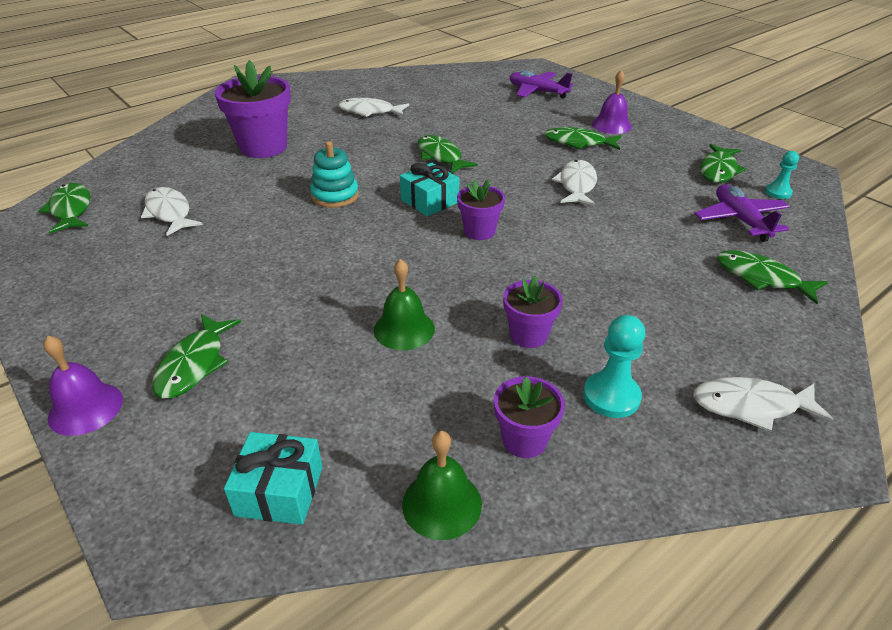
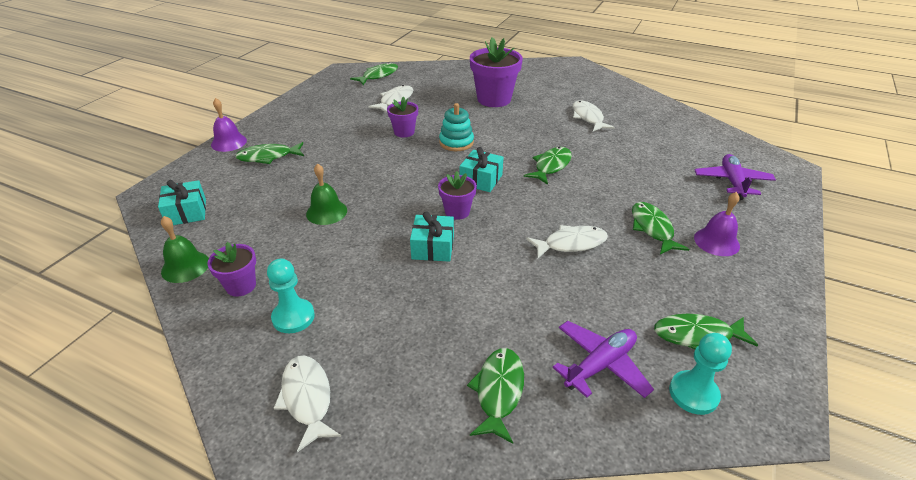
camera: 65 degrees right, 0 degrees up
purple flower pot [503,276,563,348] -> purple flower pot moved to [387,96,418,137]
turquoise pawn [765,151,799,199] -> turquoise pawn [669,333,732,415], size x1.55
none -> turquoise gift [410,211,454,262]

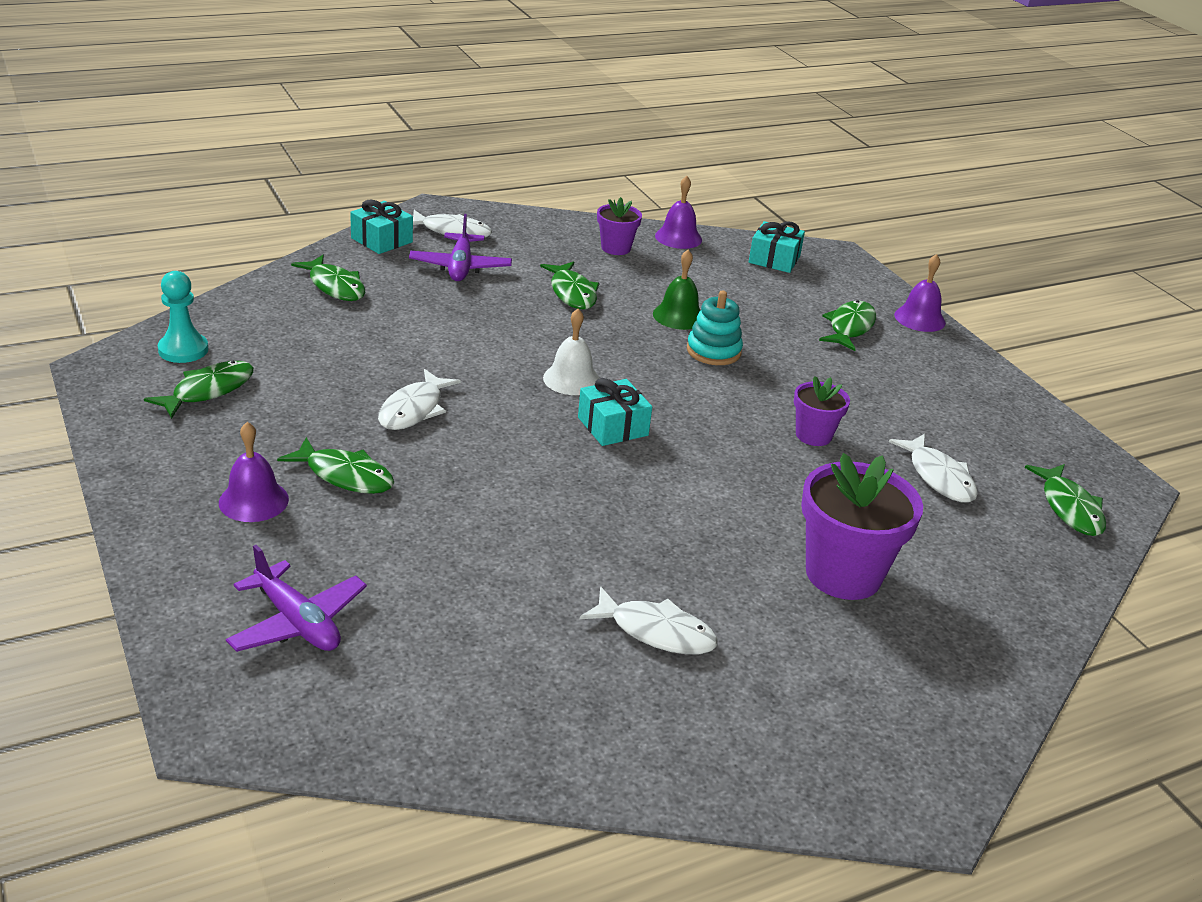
camera: 125 degrees right, 5 degrees down
green bell [161,216,209,283] -> purple bell [655,176,702,249]
turquoise pawn [267,259,315,333] -> none
turquoise gift [410,211,454,262] -> turquoise gift moved to [350,200,413,254]
purple flower pot [438,171,477,220] -> white bell [543,309,600,395]
turquoise stacking toy [439,103,474,151] -> turquoise stacking toy moved to [687,291,743,365]
green fish [524,147,572,185] -> green fish moved to [540,261,599,310]
purple plane [553,321,654,398] -> purple plane moved to [409,214,512,281]

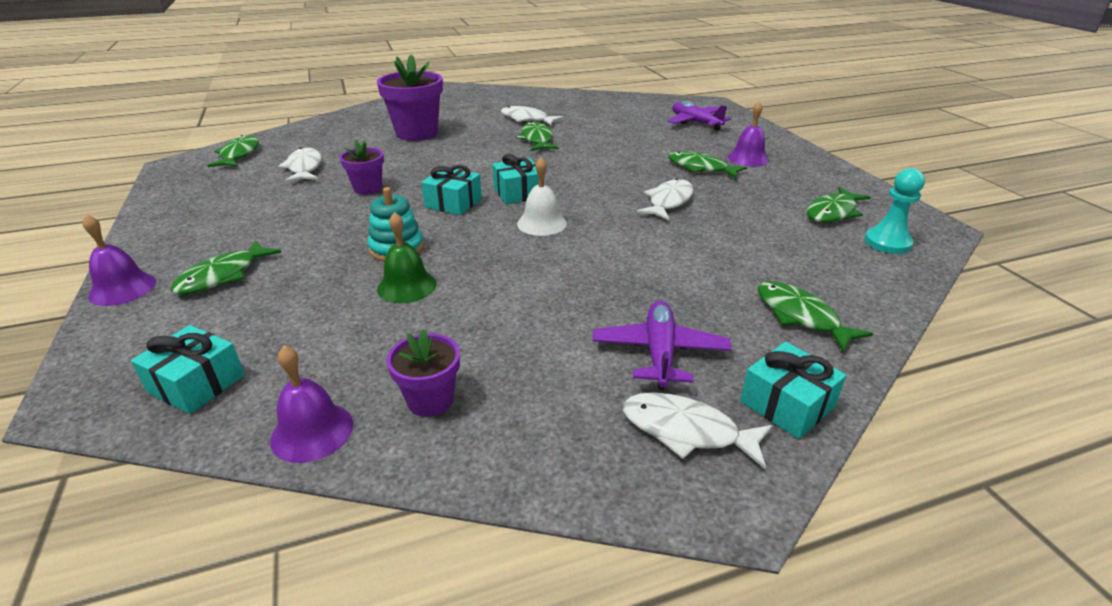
camera: 170 degrees left, 0 degrees up
green fish [540,261,599,310] -> green fish moved to [517,122,559,151]
none -> turquoise gift [421,165,482,215]

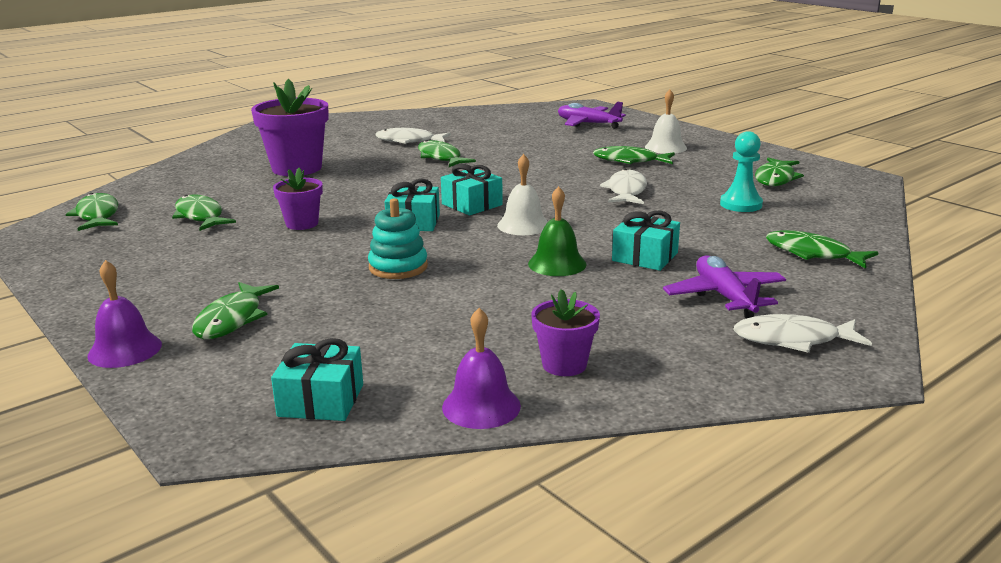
camera: 20 degrees left, 10 degrees down
white fish [278,147,322,183] -> green fish [172,194,236,231]
green bell [377,212,437,303] -> green bell moved to [528,186,586,276]
purple bell [728,101,769,167] -> white bell [645,90,687,154]
turquoise gift [740,342,847,439] -> turquoise gift moved to [612,211,680,271]
turquoise pawn [864,168,925,254] -> turquoise pawn moved to [720,131,763,212]

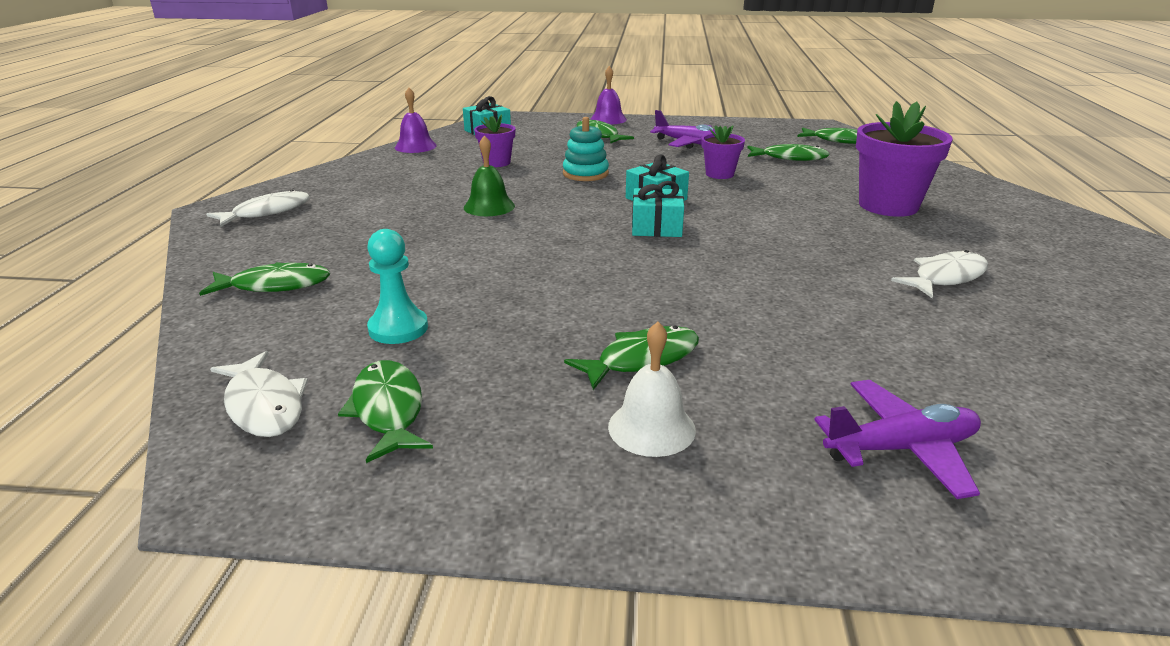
camera: 135 degrees right, 5 degrees up
green fish [418,140,476,167] -> none
white bell [497,154,548,235] -> none
purple flower pot [531,289,600,376] -> purple flower pot moved to [474,114,515,167]
white fish [600,169,647,204] -> white fish moved to [210,351,308,437]
turquoise gift [612,211,680,271] -> none
purple plane [663,255,786,319] -> purple plane moved to [650,110,715,149]

